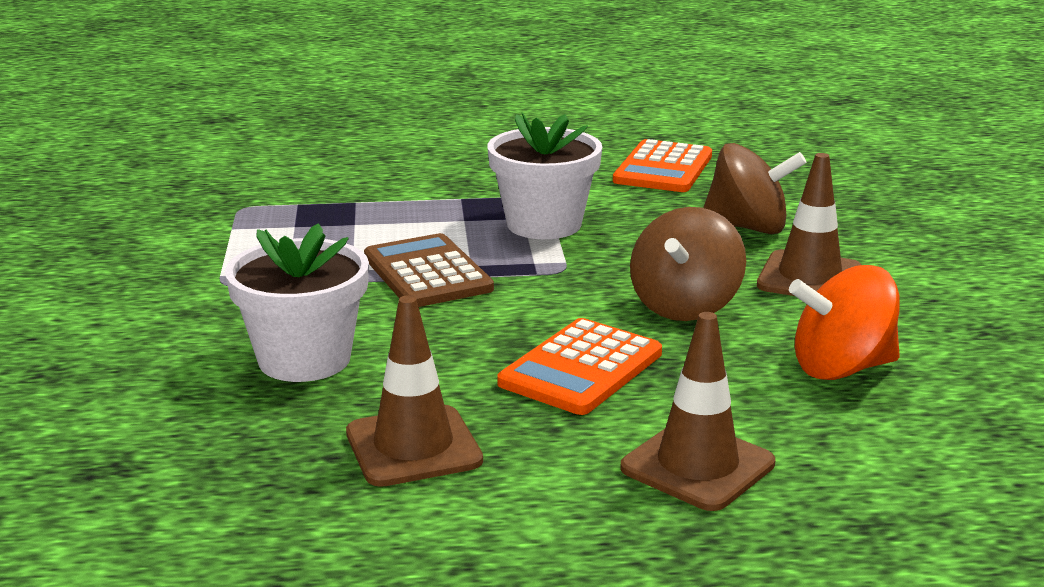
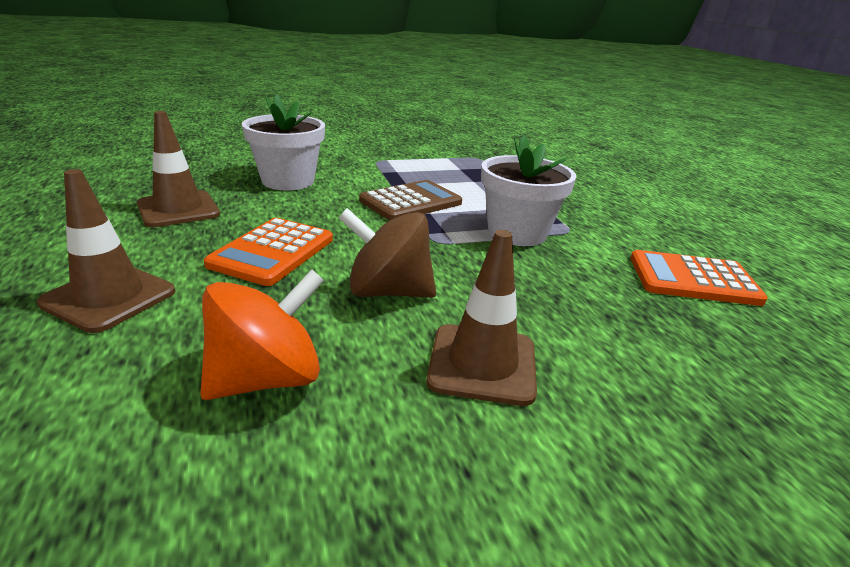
camera: 75 degrees right, 5 degrees up
orange calculator [497,318,662,415] -> orange calculator turned 90 degrees counterclockwise [204,218,333,286]
brown spinning top [703,143,807,234] -> none
orange spinning top [789,265,900,380] -> orange spinning top turned 75 degrees clockwise [200,269,325,400]

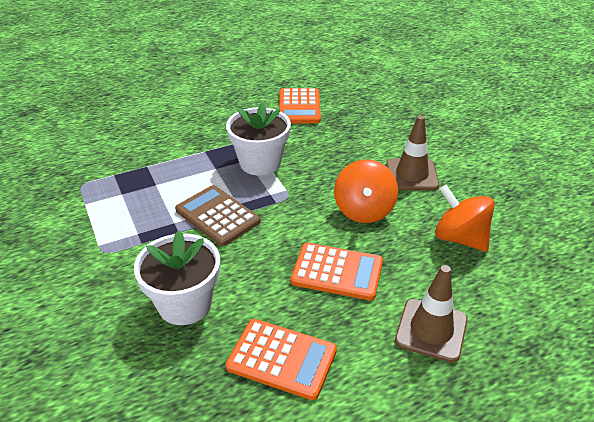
camera: 95 degrees left, 10 degrees up
brown traffic cone [137,111,220,227] -> orange calculator [226,319,337,400]
brown spinning top [338,208,436,298] -> orange spinning top [334,159,398,223]

